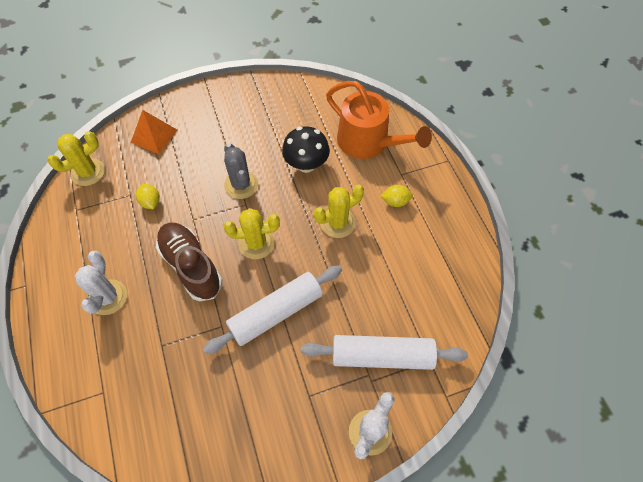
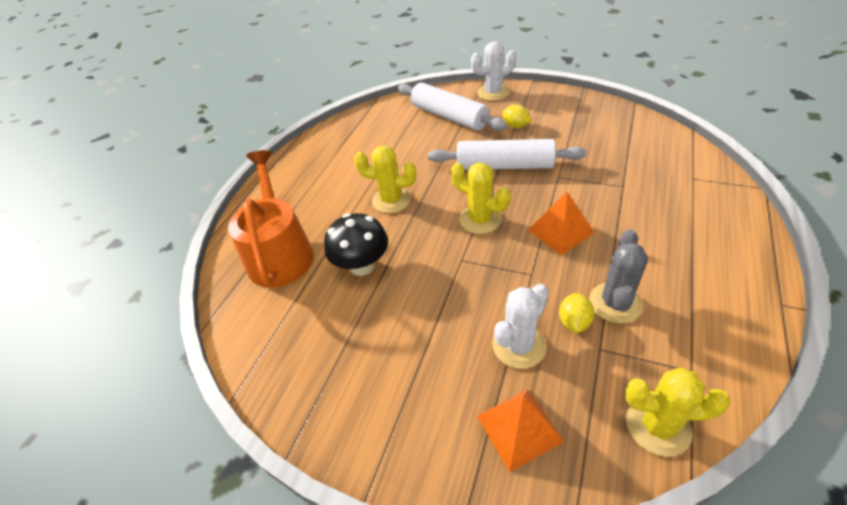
camera: 135 degrees left, 15 degrees down
white cactus [75,251,127,315] -> white cactus moved to [492,284,549,369]
brown shoe [156,223,222,301] -> orange pyramid [528,192,594,255]
grey cactus [224,143,258,199] -> grey cactus moved to [589,229,648,324]
yellow lemon [380,185,413,207] -> yellow lemon moved to [502,105,531,128]

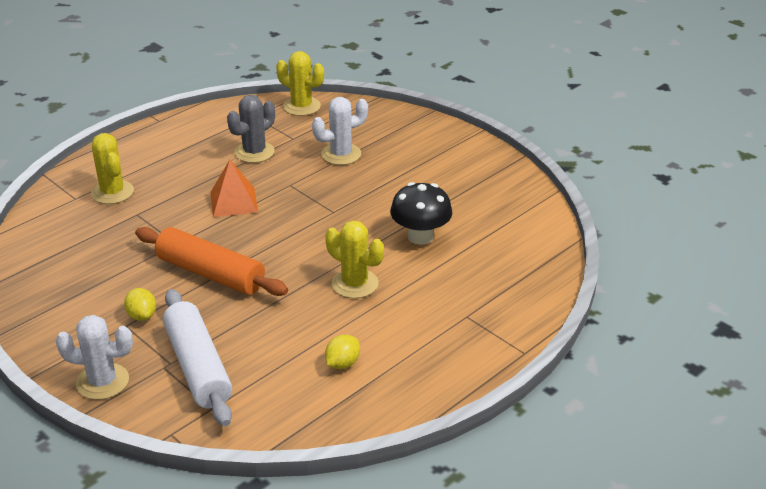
camera: 160 degrees left, 10 degrees down
orange watering can [228,150,314,288] -> none
white rolling pin [428,139,586,170] -> orange rolling pin [135,227,288,296]
yellow cactus [451,163,510,234] -> yellow cactus moved to [91,133,134,204]
orange pyramid [477,389,564,472] -> none
yellow lemon [559,293,594,333] -> yellow lemon moved to [325,335,360,369]

